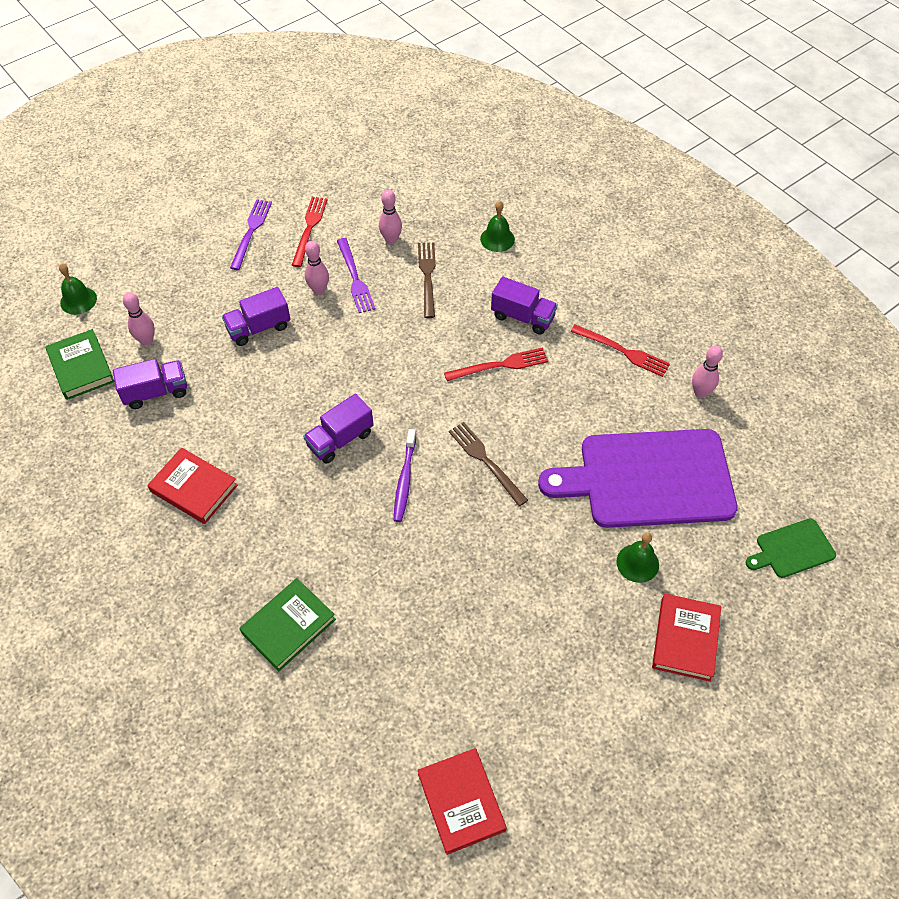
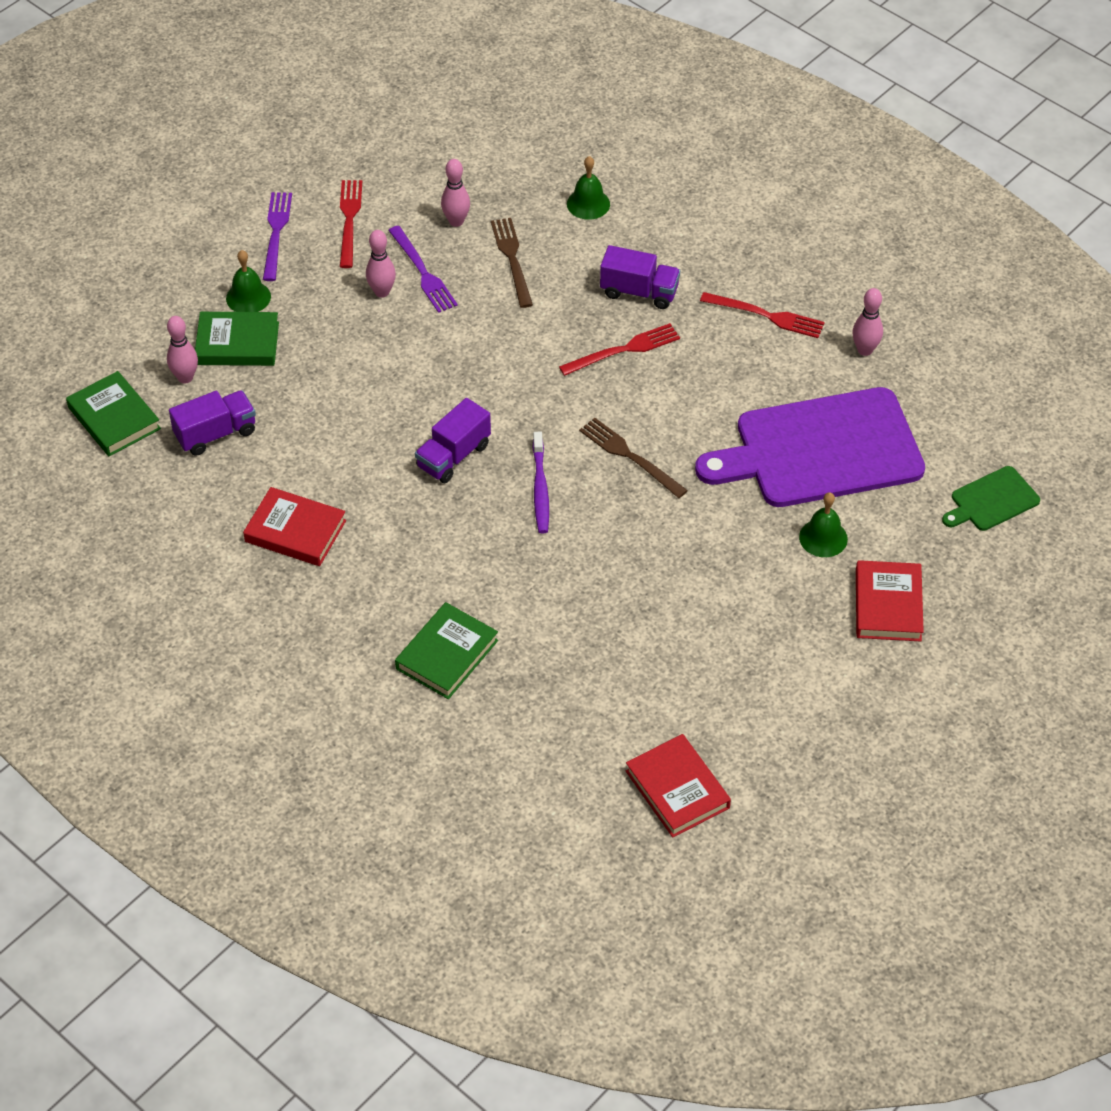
camera: 10 degrees left, 5 degrees down
green bell [59,263,97,315] -> green bell moved to [226,250,271,312]
purple truck [222,287,291,346] -> none
none -> green book [195,312,279,366]

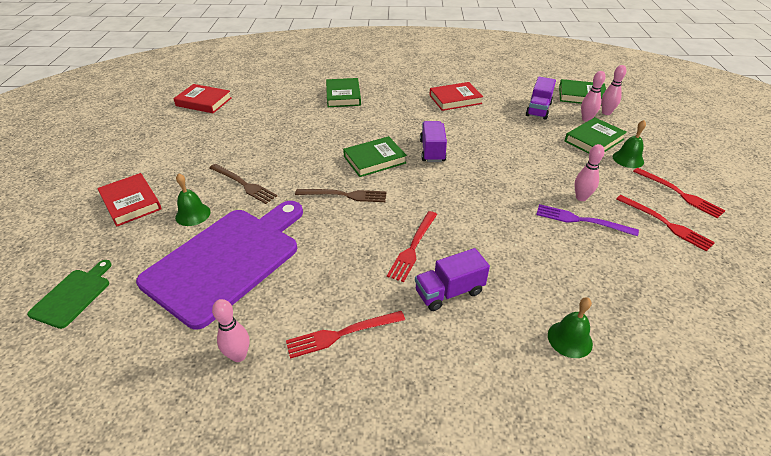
camera: 140 degrees right, 10 degrees down
purple fork [263,192,292,281] -> red fork [633,168,725,218]
pink bowling pin [441,159,470,227] -> pink bowling pin moved to [601,65,626,115]
brown fork [491,218,533,308] -> brown fork moved to [209,164,277,204]
purple toothbrush [533,432,549,533] -> green book [343,136,407,177]

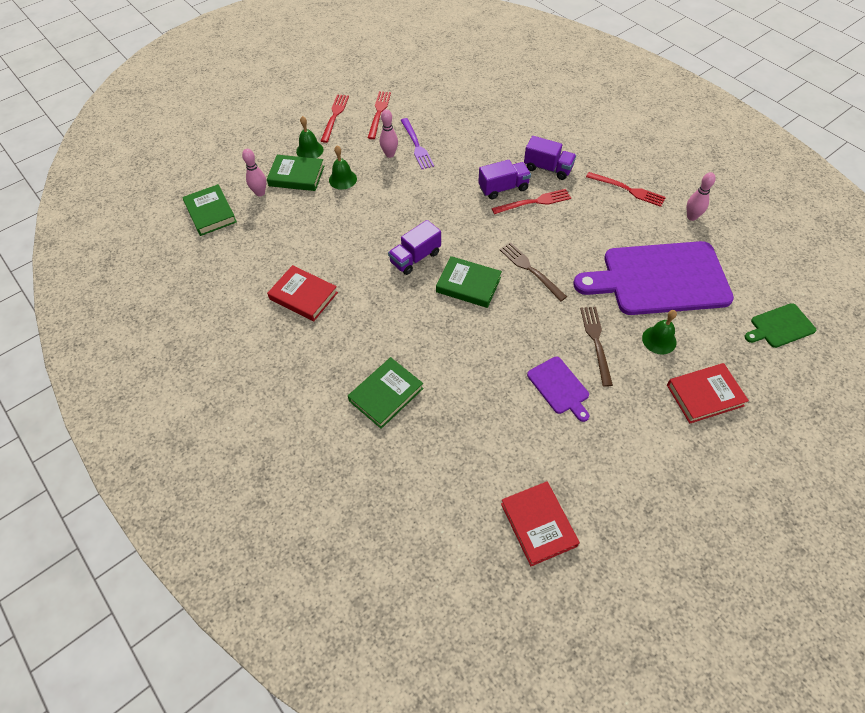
camera: 130 degrees left, 15 degrees up
red book [97,173,162,226] -> red book turned 60 degrees clockwise [667,363,749,424]
purple truck [526,77,556,120] -> purple truck moved to [478,160,531,199]
green bell [548,297,593,358] -> green bell moved to [329,146,357,190]
pink bowling pin [601,65,626,115] -> none
none -> purple cutting board [527,357,590,422]

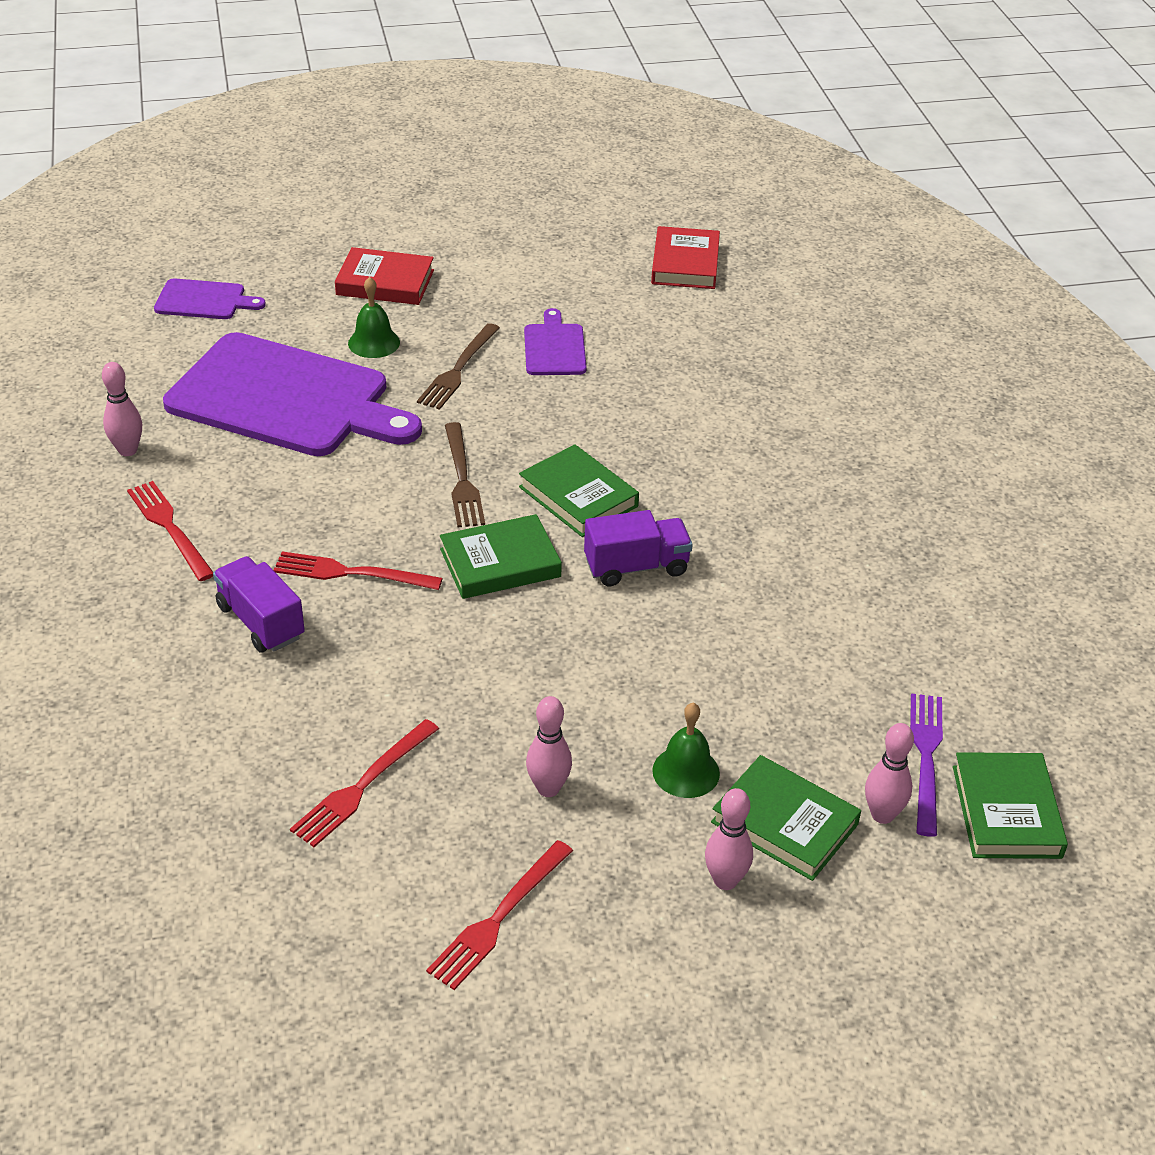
camera: 155 degrees left, 15 degrees down
red book [267,265,338,321] -> none
green bell [296,116,323,158] -> pink bowling pin [705,788,753,890]
red fork [321,94,349,143] -> red fork moved to [290,719,439,847]
green book [348,357,424,429] -> green book moved to [440,514,562,599]
purple fork [401,118,434,169] -> purple fork moved to [910,693,943,837]
purple truck [478,160,531,199] -> none
green cutting board [745,303,816,348] -> purple cutting board [154,278,266,319]

